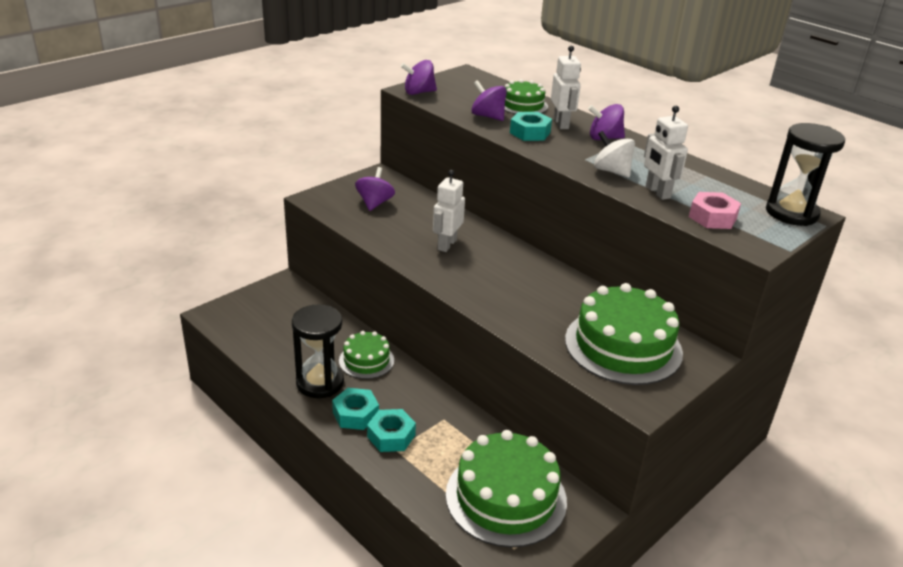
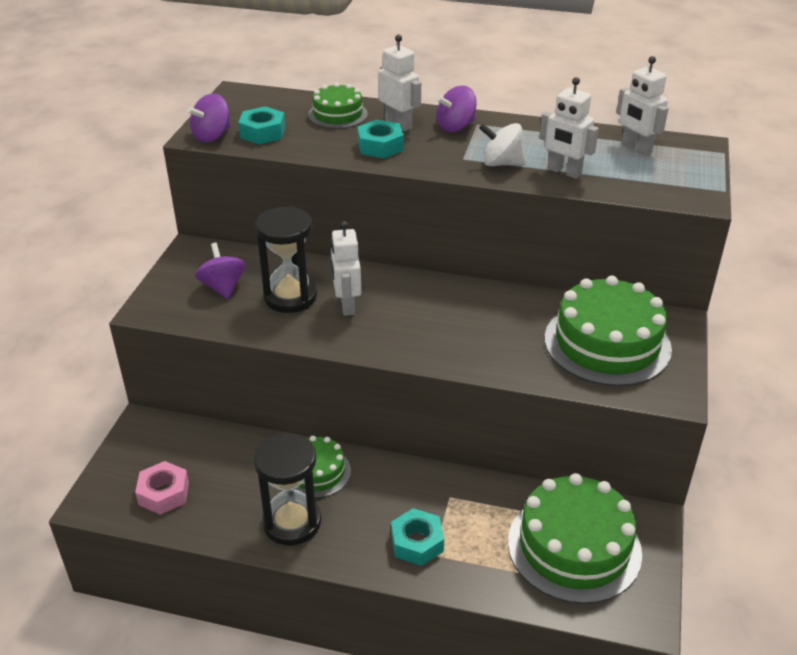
camera: 30 degrees left, 5 degrees up
turquoise nut [332,388,379,430] -> turquoise nut moved to [238,106,285,144]
purple spinning top [471,80,507,121] -> none
pink nut [689,192,741,229] -> pink nut moved to [135,461,189,515]
black hourglass [766,123,845,226] -> black hourglass moved to [255,206,317,313]
none -> white robot [616,56,668,156]

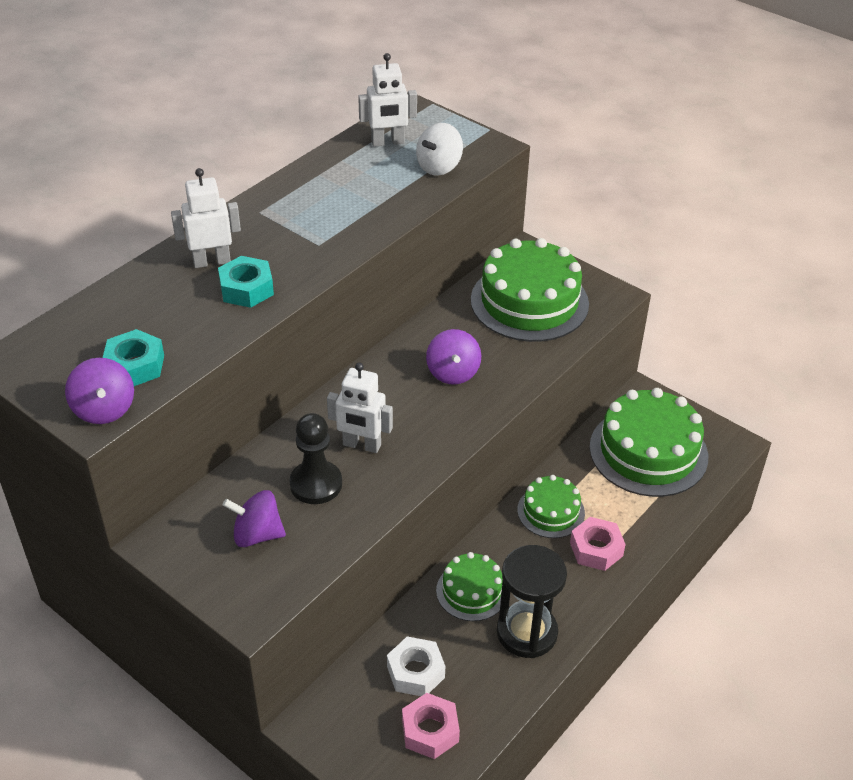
camera: 65 degrees left, 5 degrees up
black hourglass [255,206,317,313] -> black pawn [289,413,342,504]
green cake [308,83,368,129] -> green cake moved to [517,475,585,538]
turquoise nut [391,508,444,566] -> pink nut [570,517,626,571]
purple spinning top [436,86,477,133] -> purple spinning top moved to [426,329,481,385]
white spinning top [479,123,526,166] -> white spinning top moved to [416,123,463,176]
white robot [539,77,599,179] -> none
none -> white nut [387,637,445,696]

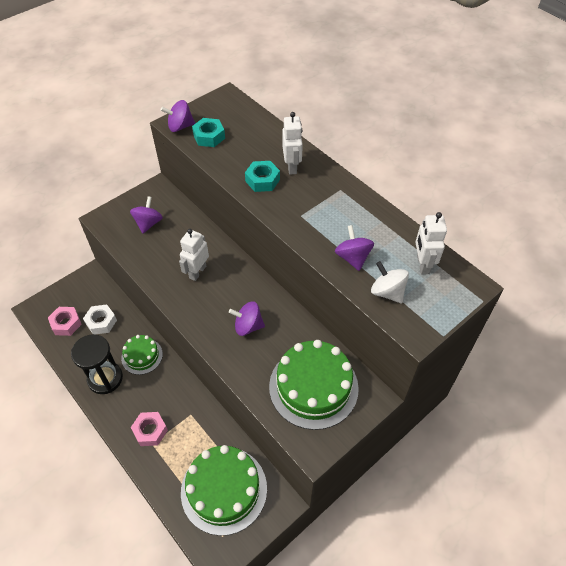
camera: 100 degrees right, 10 degrees up
black pawn [289,413,342,504] -> none
green cake [517,475,585,538] -> none
none -> purple spinning top [335,225,374,271]

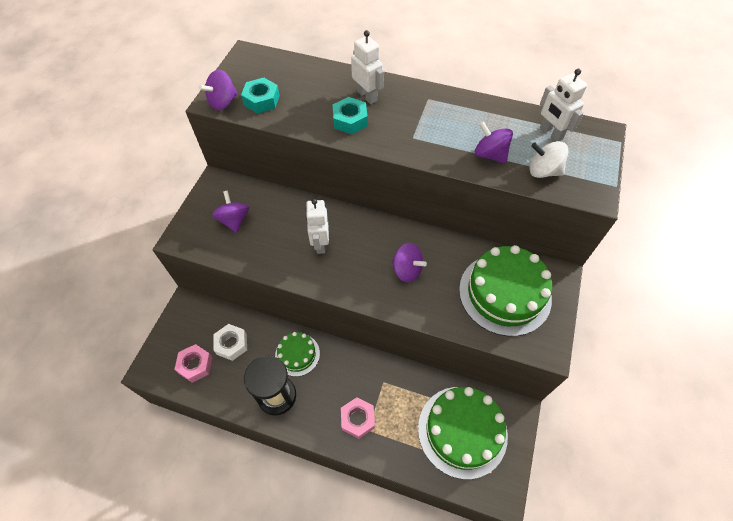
camera: 30 degrees left, 5 degrees up
purple spinning top [229,301,265,336] -> purple spinning top turned 120 degrees counterclockwise [392,243,427,282]

